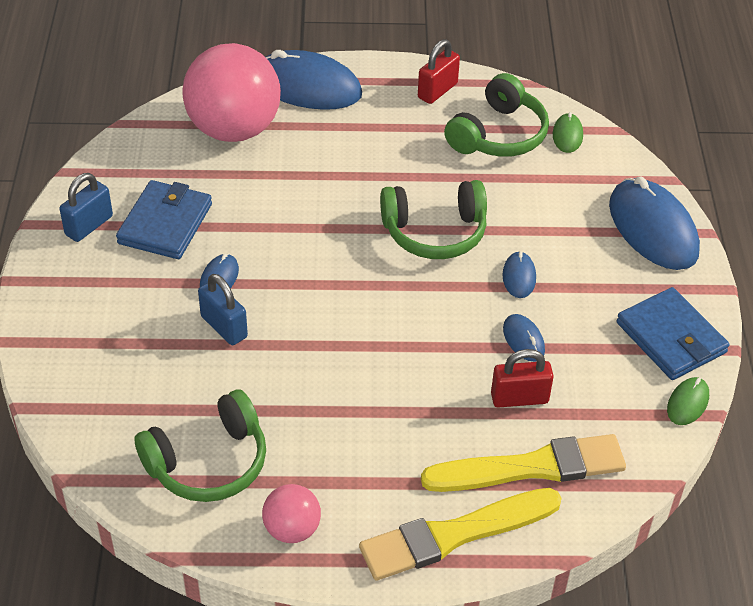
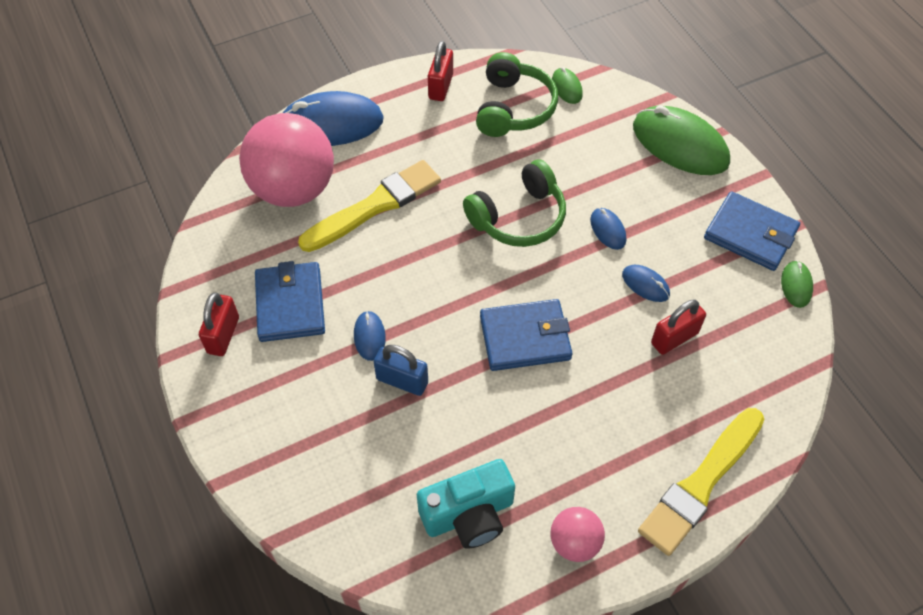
camera: 25 degrees left, 10 degrees up
blue padlock [59,173,113,242] -> red padlock [199,293,239,356]
green headphones [134,389,266,502] -> turquoise camera [417,459,515,549]
yellow brush [421,434,626,492] -> yellow brush moved to [298,160,441,252]
blue mouse [609,177,700,270] -> green mouse [633,106,730,175]
none -> blue wallet [480,299,573,371]

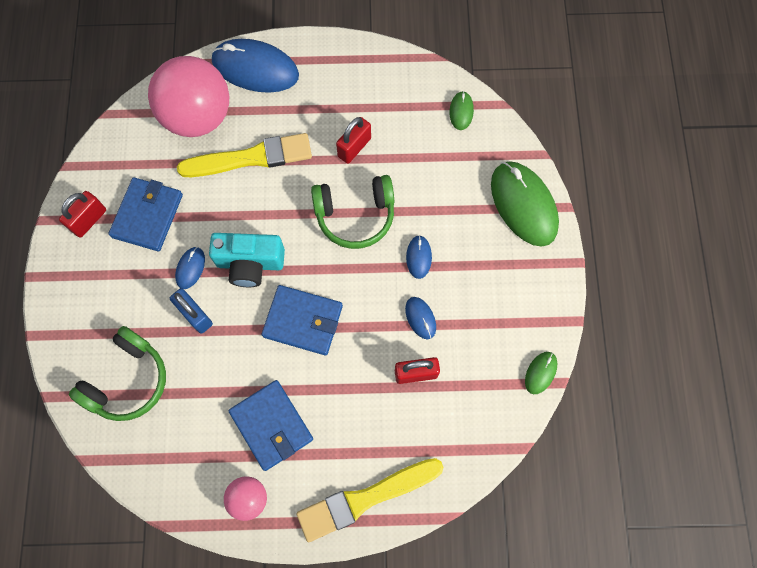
camera: 25 degrees right, 15 degrees up
turquoise camera [417,459,515,549] -> turquoise camera moved to [209,233,285,287]
red padlock [428,41,453,101] -> red padlock moved to [336,117,371,164]
green headphones [476,52,558,137] -> green headphones moved to [69,326,166,421]
blue wallet [704,191,800,271] -> blue wallet moved to [229,380,313,471]

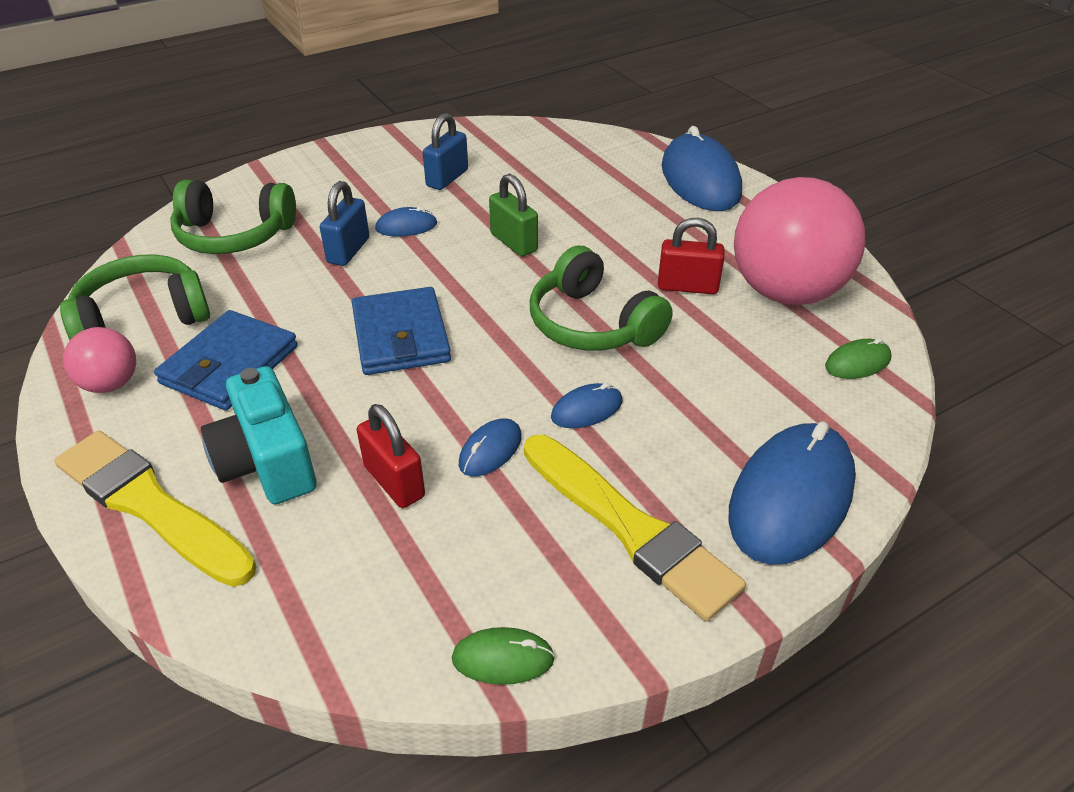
camera: 60 degrees right, 30 degrees down
red padlock [59,191,106,238] -> none
blue wallet [109,177,183,251] -> blue padlock [423,113,468,190]
pink ball [148,56,229,137] -> pink ball moved to [734,177,865,305]
yellow brush [177,133,312,177] -> yellow brush moved to [524,435,746,621]
turquoise camera [209,233,285,287] -> turquoise camera moved to [201,366,317,504]
green mouse [491,161,559,247] -> blue mouse [728,421,856,565]
none -> green headphones [60,254,210,340]
none -> green padlock [489,174,538,257]

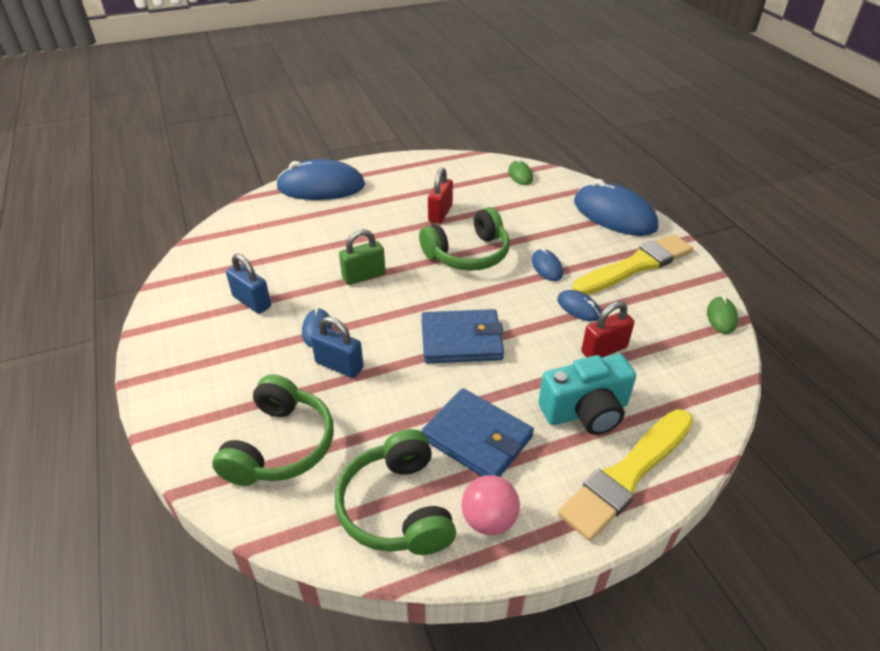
camera: 80 degrees left, 0 degrees up
pink ball [734,177,865,305] -> none

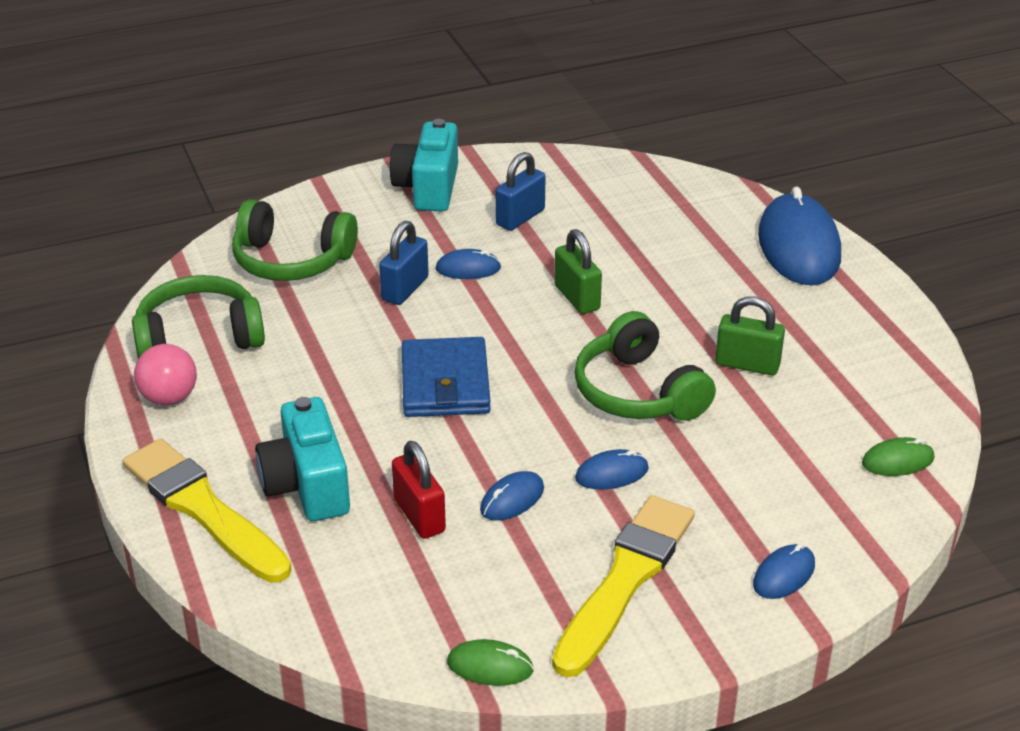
camera: 90 degrees right, 5 degrees down
blue wallet [421,388,534,477] -> none
red padlock [428,168,453,223] -> green padlock [715,296,785,375]
yellow brush [572,234,693,295] -> yellow brush turned 120 degrees counterclockwise [552,495,695,677]
blue mouse [574,179,658,236] -> blue mouse [753,544,815,599], size x0.46
none -> turquoise camera [390,119,458,212]

